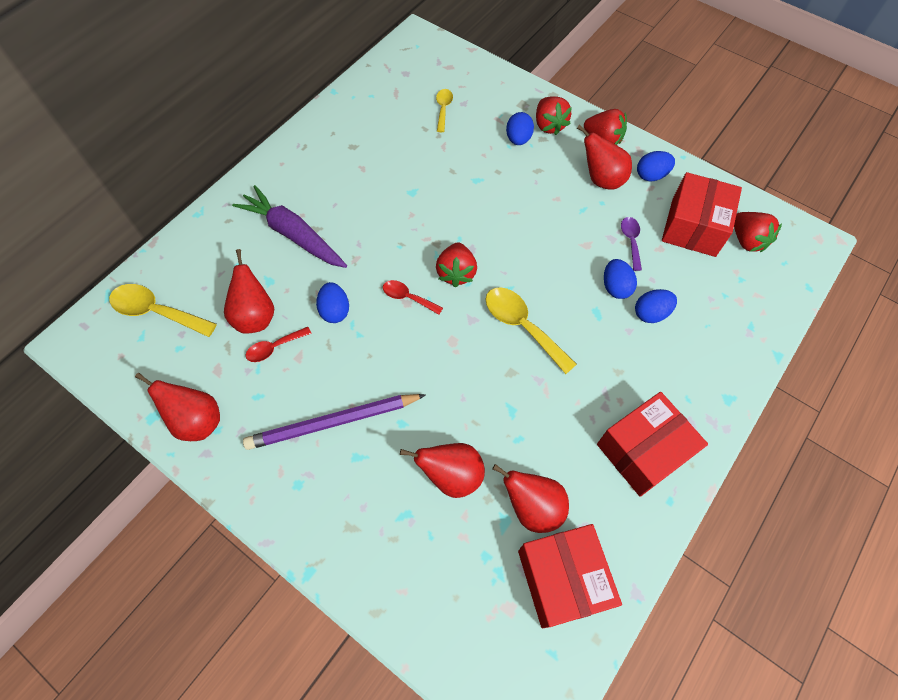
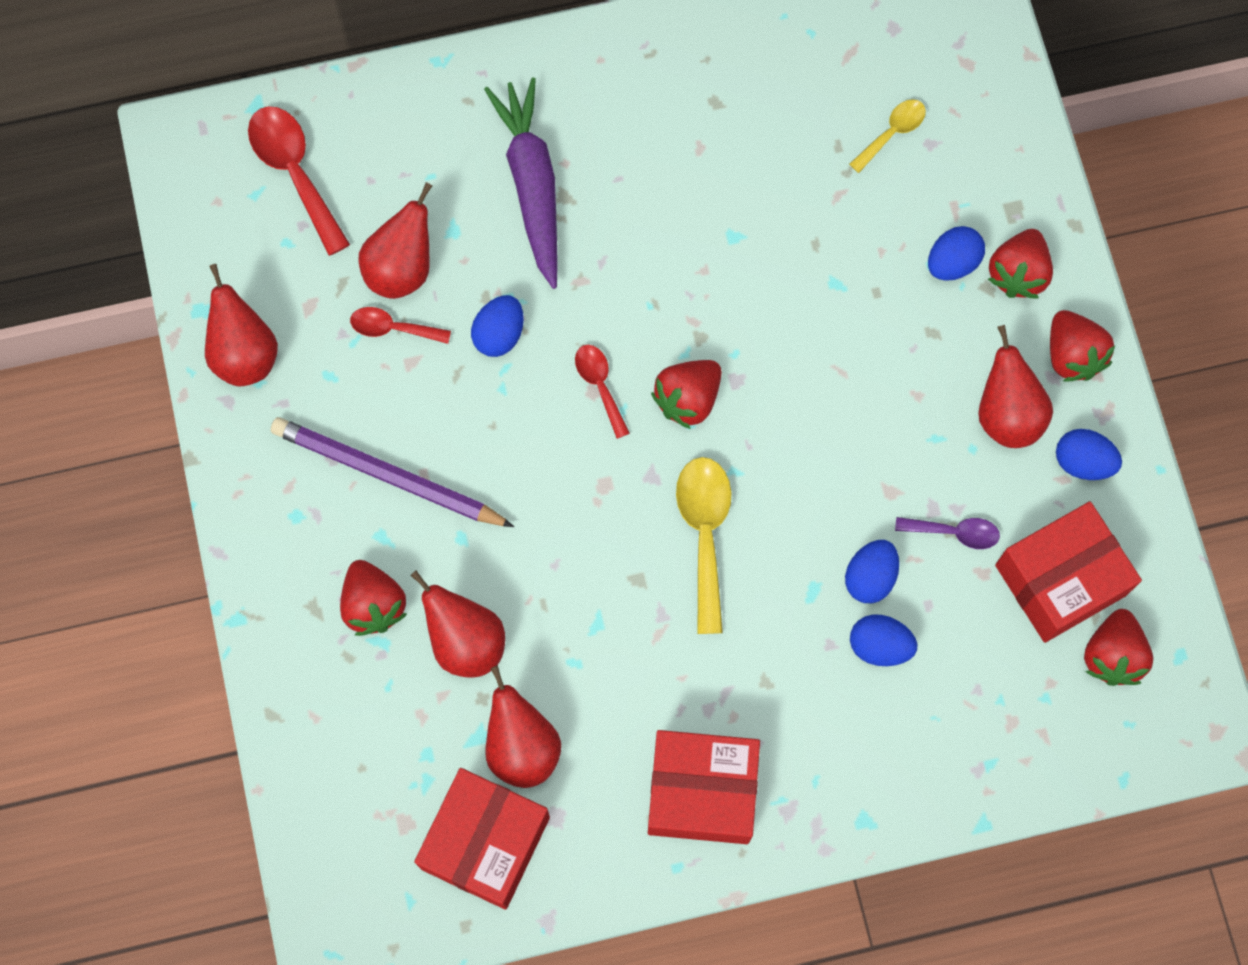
camera: 40 degrees right, 10 degrees up
yellow spoon [109,284,217,337] -> red spoon [248,106,350,256]
purple spoon [621,217,642,271] -> purple spoon turned 60 degrees clockwise [895,517,1000,549]
none -> red strawberry [340,560,407,636]

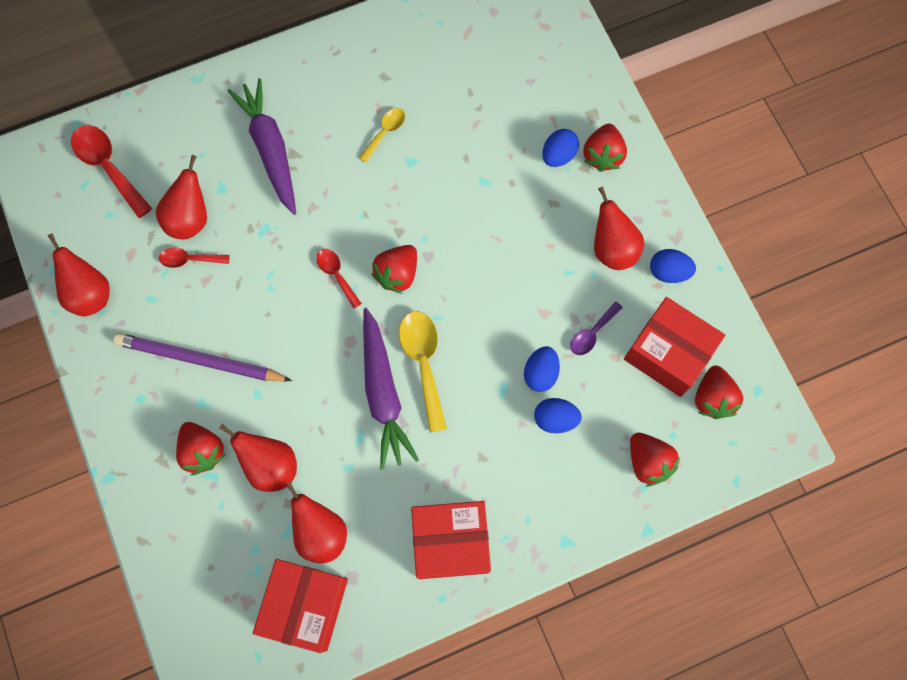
camera: 10 degrees left, 0 degrees up
blue egg [471,295,524,357] -> none
yellow spoon [849,99,926,173] -> yellow spoon moved to [359,108,405,163]
purple spoon [895,517,1000,549] -> purple spoon turned 135 degrees clockwise [570,301,623,355]
red box [995,501,1142,643] -> red box turned 75 degrees clockwise [624,297,725,397]
red strawberry [1050,310,1115,381] -> red strawberry moved to [630,433,680,487]
none -> purple carrot [363,308,419,470]

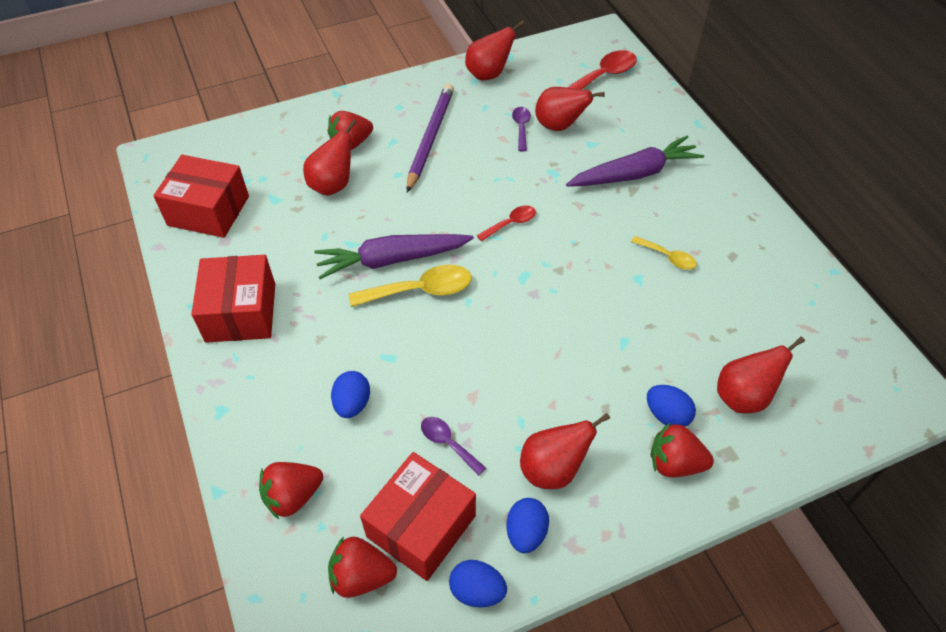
camera: 90 degrees right, 20 degrees down
red spoon [159,248,230,268] -> purple spoon [512,107,531,151]
red pear [286,481,347,563] -> red pear moved to [717,337,805,413]
red strawberry [371,245,417,294] -> none
blue egg [524,346,560,392] -> blue egg moved to [449,560,507,608]

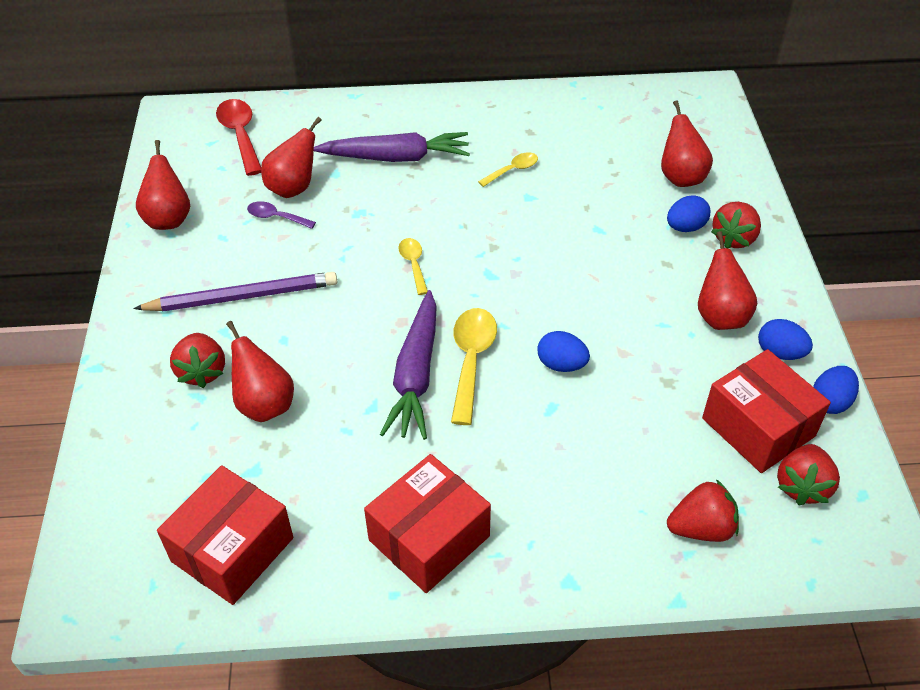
camera: 70 degrees left, 5 degrees down
red box [191,255,275,343] -> red box turned 60 degrees counterclockwise [364,454,491,593]
red strawberry [259,462,323,519] -> red strawberry turned 90 degrees counterclockwise [667,479,739,542]
blue egg [331,371,370,418] -> blue egg moved to [537,331,590,372]
purple pencil [407,84,454,193] -> purple pencil turned 135 degrees clockwise [133,272,337,311]
purple spoon [421,417,486,476] -> none
red spoon [477,206,536,241] -> yellow spoon [398,238,428,295]
purple carrot [566,136,704,187] -> purple carrot turned 90 degrees clockwise [314,132,470,162]

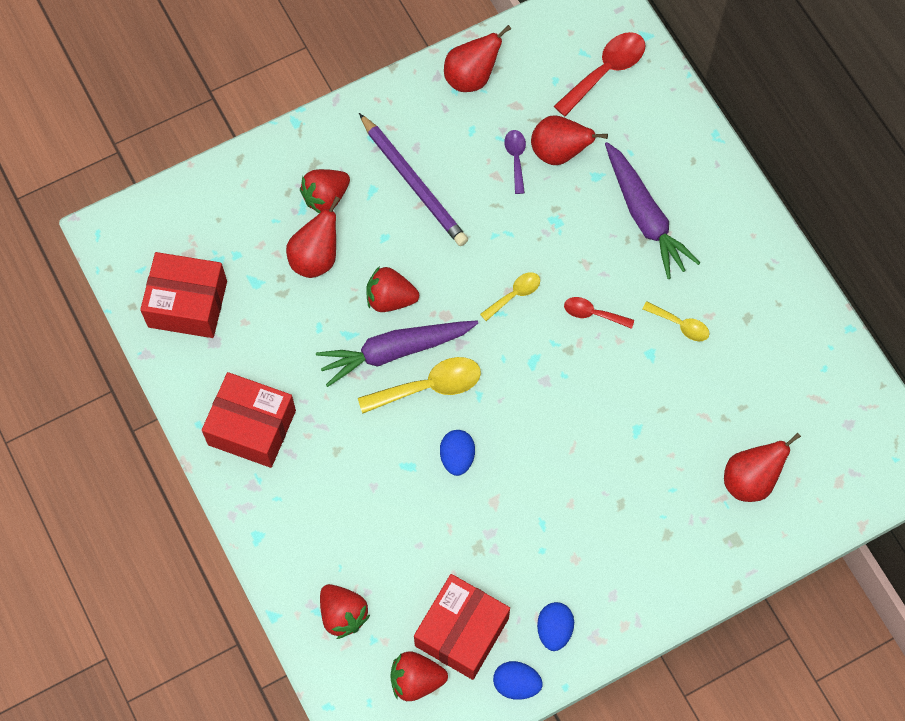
camera: 65 degrees right, 20 degrees up
blue egg [667,195,711,232] -> none
red pear [698,231,757,330] -> none
red strawberry [711,202,761,248] -> red strawberry moved to [366,266,419,312]
none -> red spoon [564,297,634,329]

